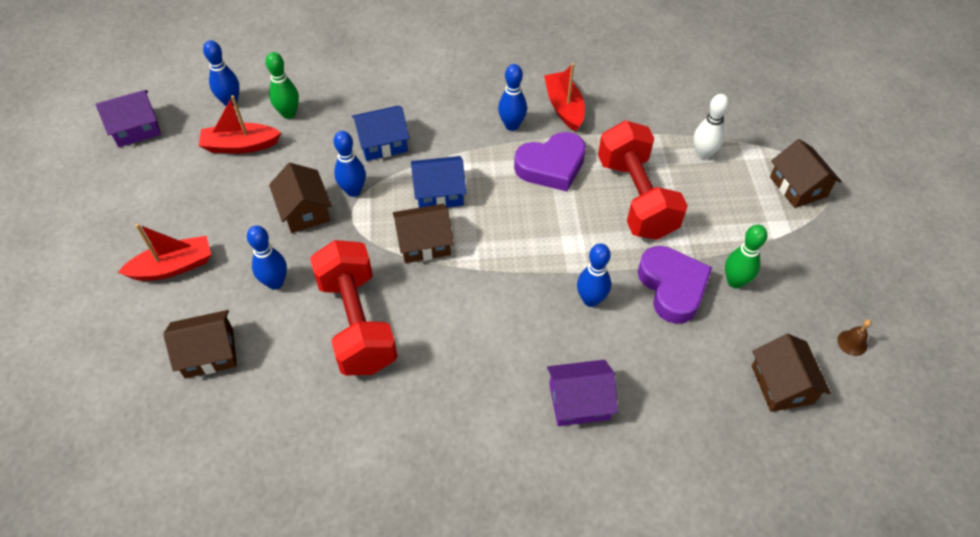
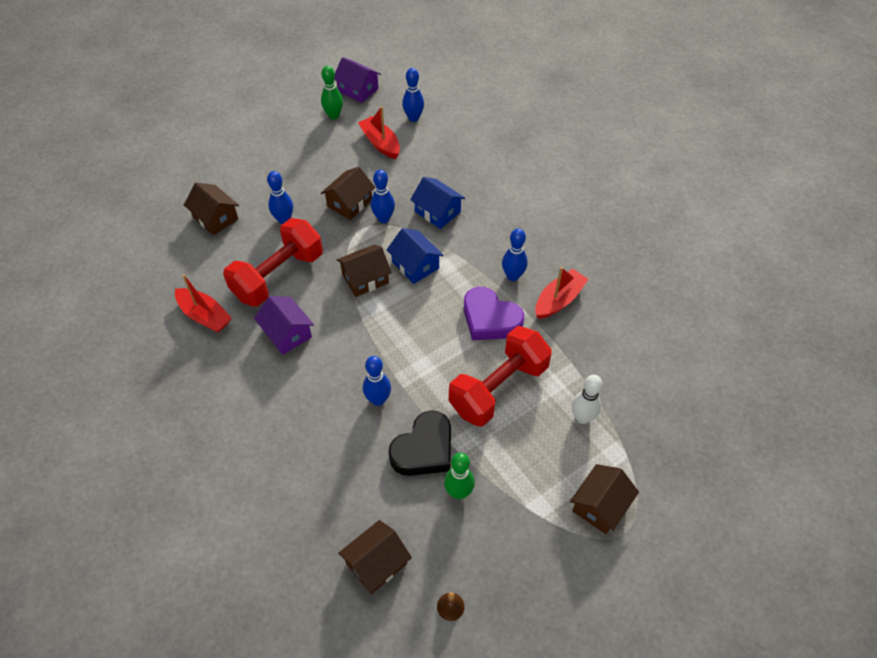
camera: 60 degrees right, 0 degrees up
red boat [118,224,211,281] -> red boat moved to [175,274,232,333]
green bowling pin [265,52,299,119] -> green bowling pin moved to [321,66,343,119]
brown house [393,204,454,263] -> brown house turned 75 degrees counterclockwise [337,245,392,297]
purple house [547,360,618,426] -> purple house moved to [254,296,314,355]
purple heart [638,246,712,324] -> black heart [389,410,451,476]

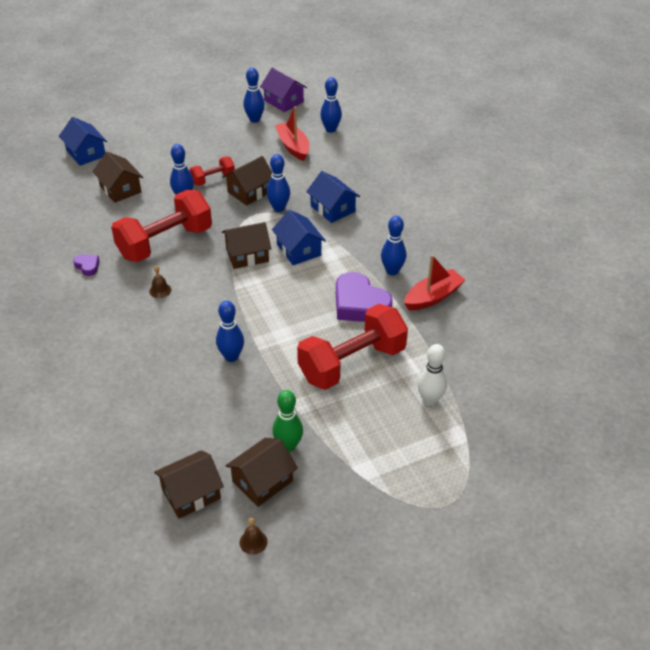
camera: 10 degrees right, 10 degrees down
red boat [175,274,232,333] -> purple heart [73,254,99,276]
purple house [254,296,314,355] -> brown bell [149,266,171,298]
green bowling pin [321,66,343,119] -> blue bowling pin [243,68,265,123]
black heart [389,410,451,476] -> none
brown house [570,464,639,534] -> brown house moved to [225,438,298,507]
none -> blue house [59,117,107,166]
none -> red dumbbell [190,156,235,186]

